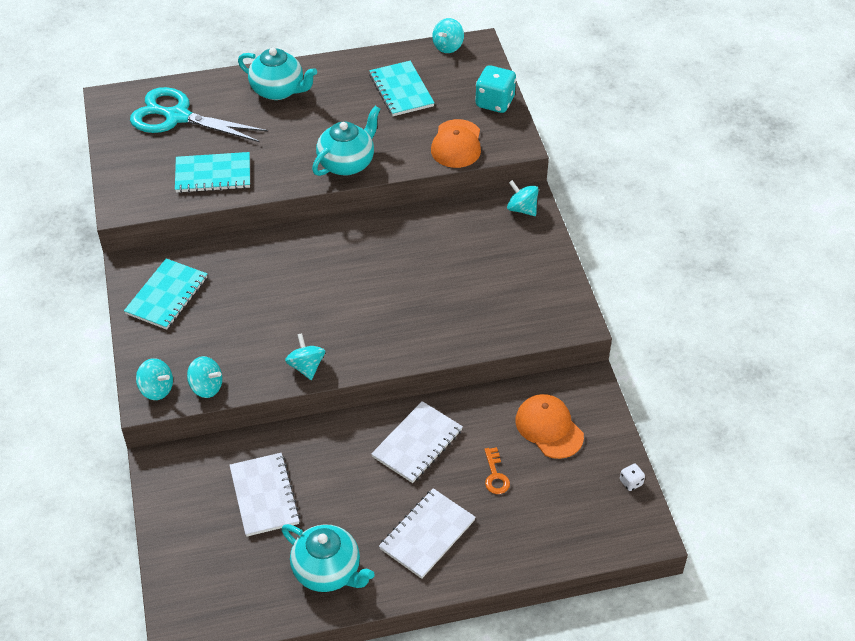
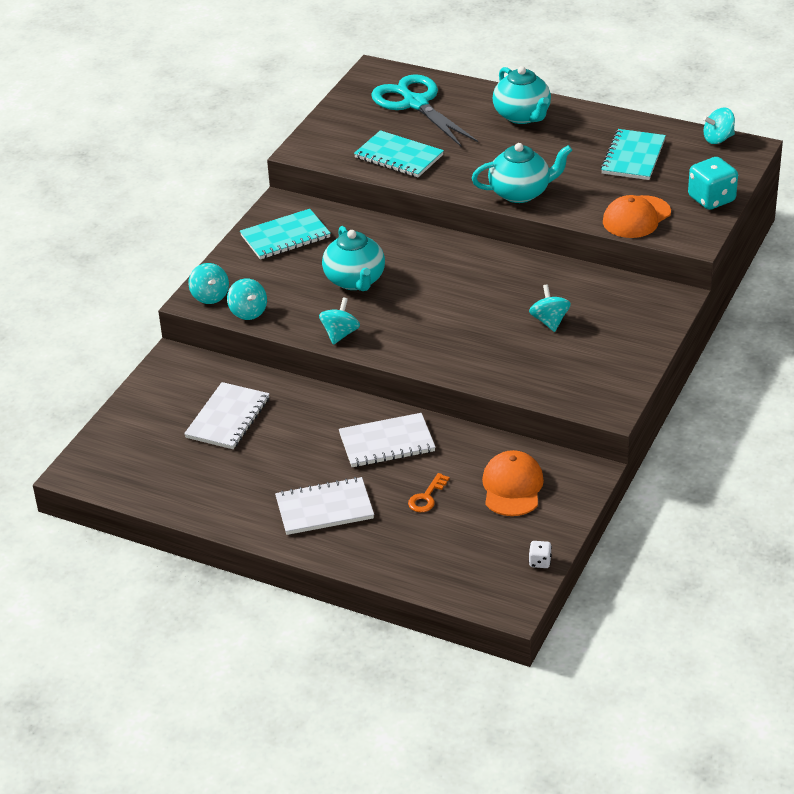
camera: 40 degrees right, 10 degrees down
turquoise teapot [282,524,375,592] -> turquoise teapot moved to [322,226,385,291]
turquoise spinning top [507,180,539,216] -> turquoise spinning top moved to [529,285,571,332]

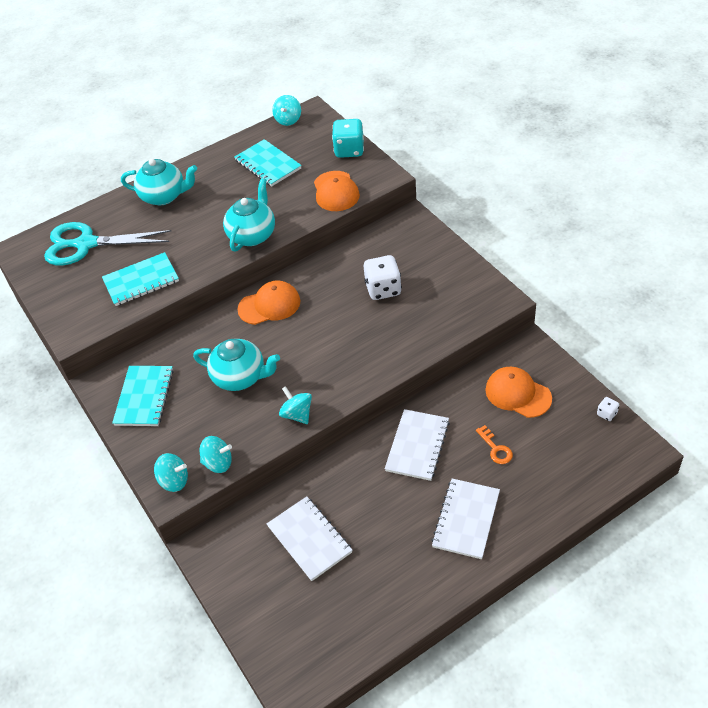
camera: 55 degrees left, 10 degrees up
turquoise spinning top [529,285,571,332] -> white dice [364,255,402,300]
none -> orange cap [237,281,300,325]

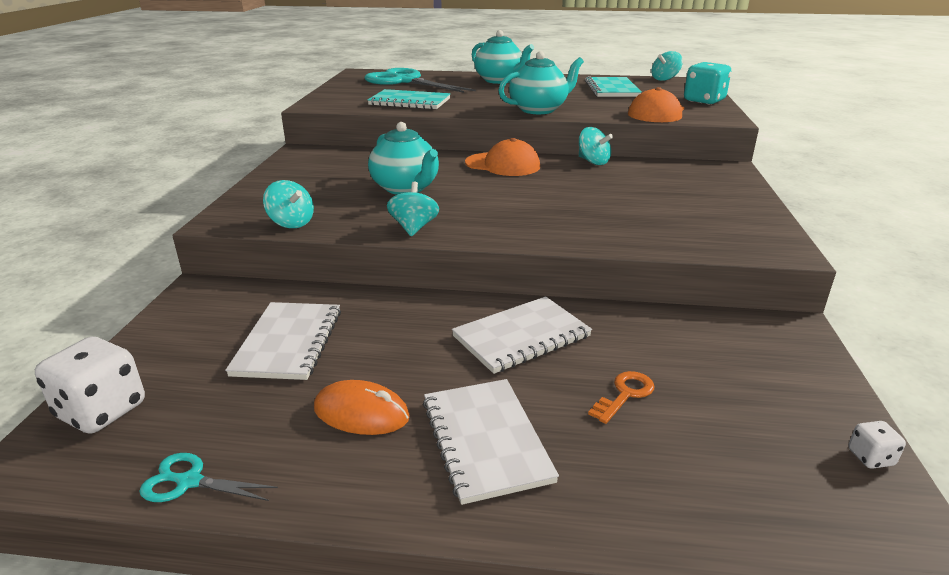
camera: 35 degrees right, 20 degrees down
turquoise notebook [112,366,174,426] -> none
turquoise spinning top [154,453,188,492] -> turquoise spinning top moved to [579,127,613,165]
white dice [364,255,402,300] -> white dice moved to [35,337,145,433]
white notebook [431,479,500,559] -> white notebook turned 75 degrees counterclockwise [423,379,559,505]
orange key [476,425,513,464] -> orange key turned 150 degrees counterclockwise [588,371,654,424]
orange cap [485,367,552,418] -> none
none -> turquoise scissors [139,453,278,502]
none -> orange mouse [314,380,410,435]

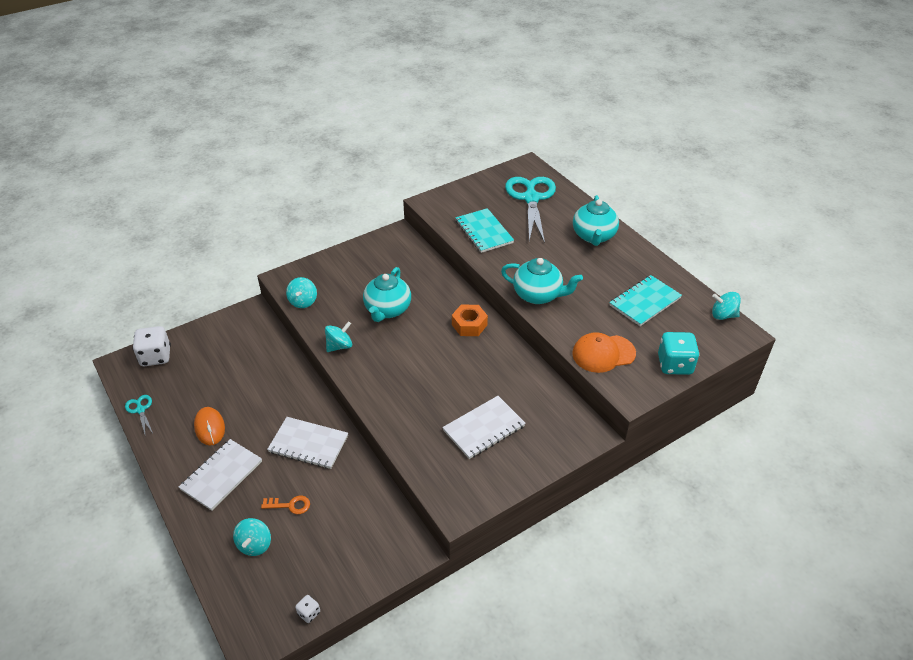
camera: 50 degrees right, 15 degrees up
white notebook [225,302,341,380] -> white notebook moved to [442,396,526,459]
orange cap [465,138,540,176] -> orange nut [452,305,488,336]
turquoise spinning top [579,127,613,165] -> turquoise spinning top moved to [233,518,271,556]

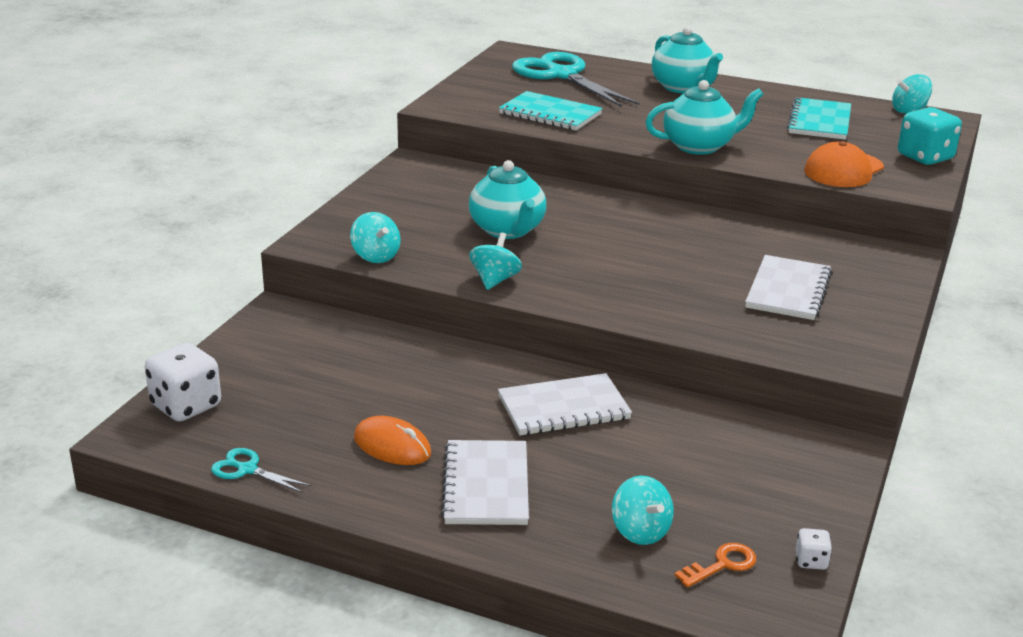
camera: 35 degrees left, 15 degrees down
orange key [261,496,310,514] -> orange key moved to [675,543,756,588]
orange nut [452,305,488,336] -> none

